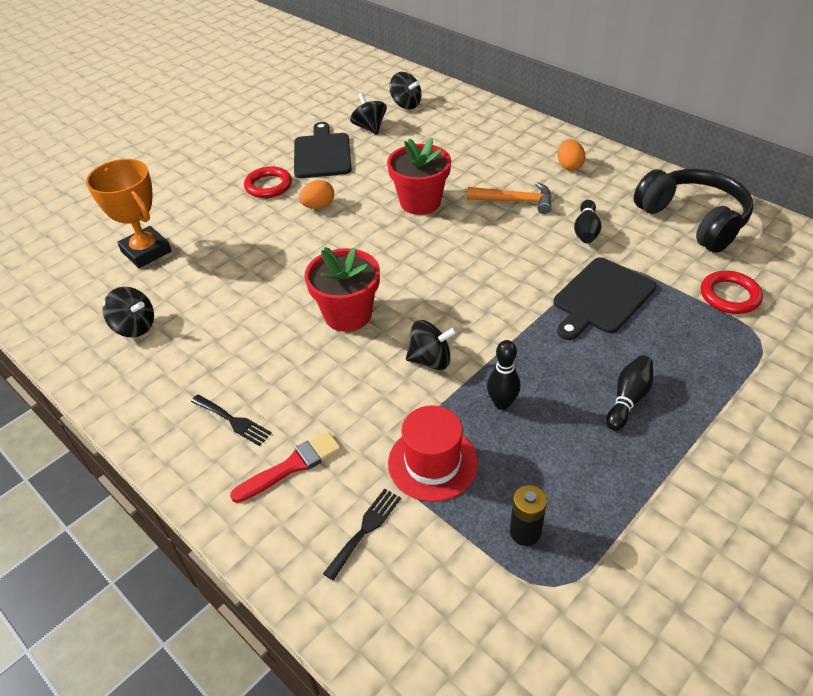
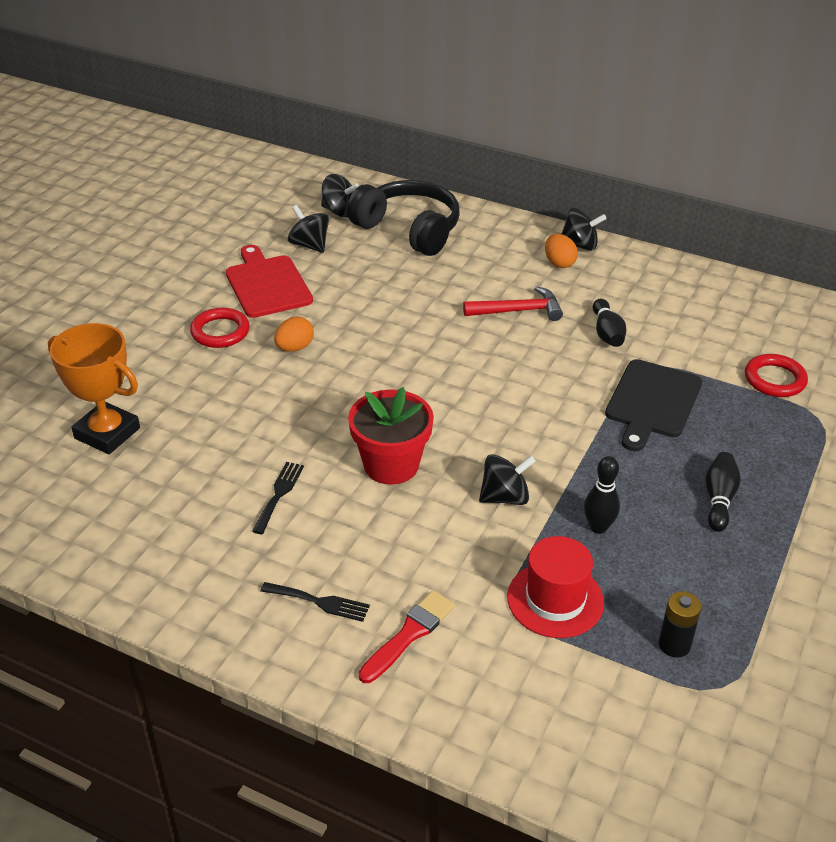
camera: 20 degrees left, 5 degrees down
black spinning top [103,287,154,338] -> black spinning top moved to [561,208,607,251]
black cutting board [294,122,352,178] -> red cutting board [226,245,313,318]
black fork [323,488,401,581] -> black fork moved to [252,462,304,534]
red flower pot [387,138,451,215] -> none
orange hammer [467,182,551,214] -> red hammer [463,286,563,321]
black headphones [634,169,753,253] -> black headphones moved to [347,180,460,256]

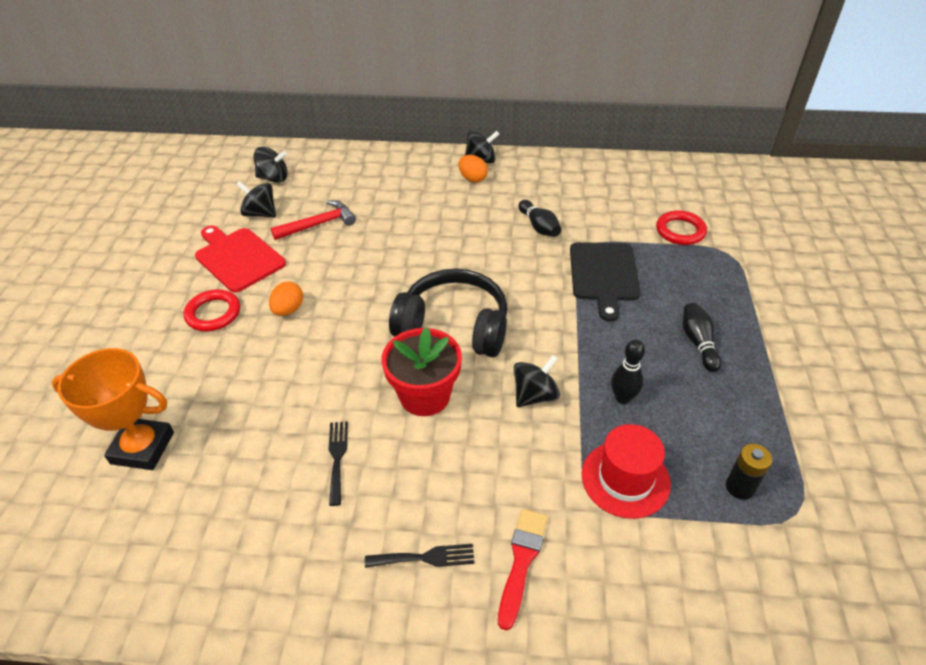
camera: 20 degrees left, 5 degrees up
black headphones [347,180,460,256] -> black headphones moved to [389,269,508,357]
red hammer [463,286,563,321] -> red hammer moved to [271,200,356,240]

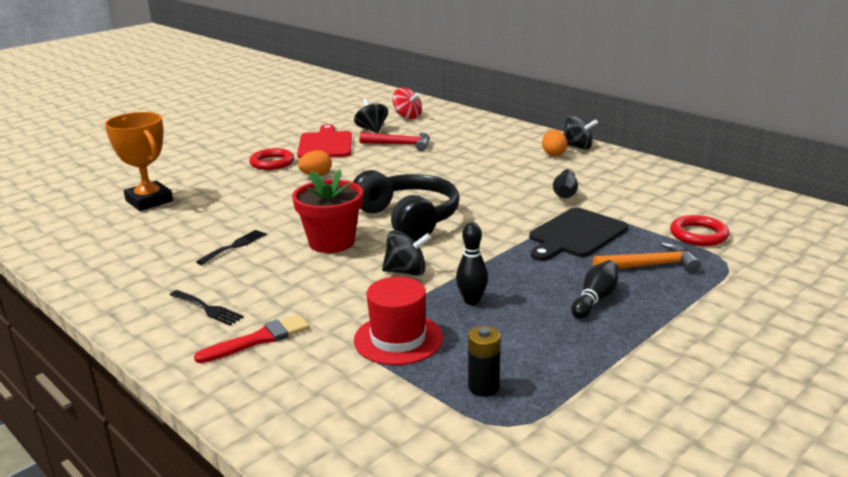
camera: 40 degrees right, 20 degrees down
black spinning top [253,147,288,183] -> red spinning top [392,88,422,119]
none -> orange hammer [593,242,701,273]

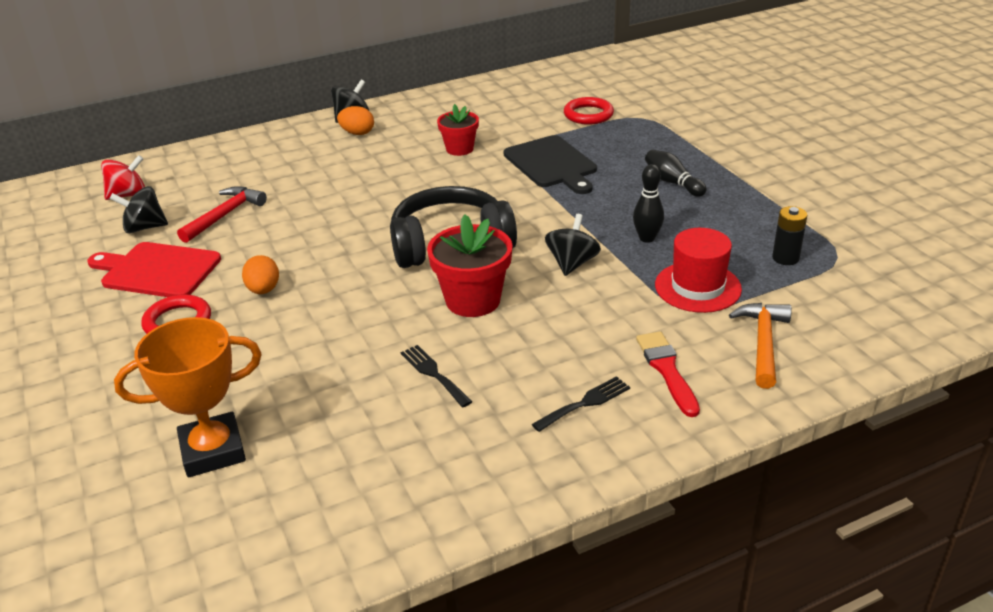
camera: 70 degrees left, 10 degrees up
black bowling pin [553,169,578,198] -> red flower pot [437,104,479,156]
orange hammer [593,242,701,273] -> orange hammer moved to [729,303,792,389]

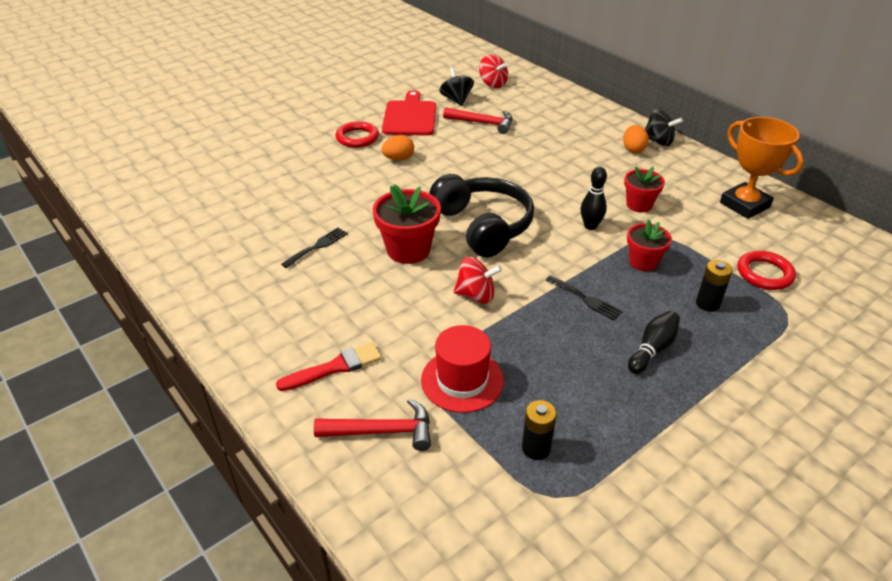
camera: 75 degrees right, 5 degrees up
orange trophy [114,317,262,477] -> orange trophy moved to [720,117,804,219]
black cutting board [504,135,597,194] -> red flower pot [627,219,672,271]
black fork [532,376,630,432] -> black fork moved to [546,275,623,321]
black spinning top [545,214,601,276] -> red spinning top [453,257,502,304]
black bowling pin [633,164,664,243] -> black bowling pin moved to [581,167,607,230]
orange hammer [729,303,792,389] -> red hammer [314,398,431,451]
none -> black battery [696,260,733,312]

